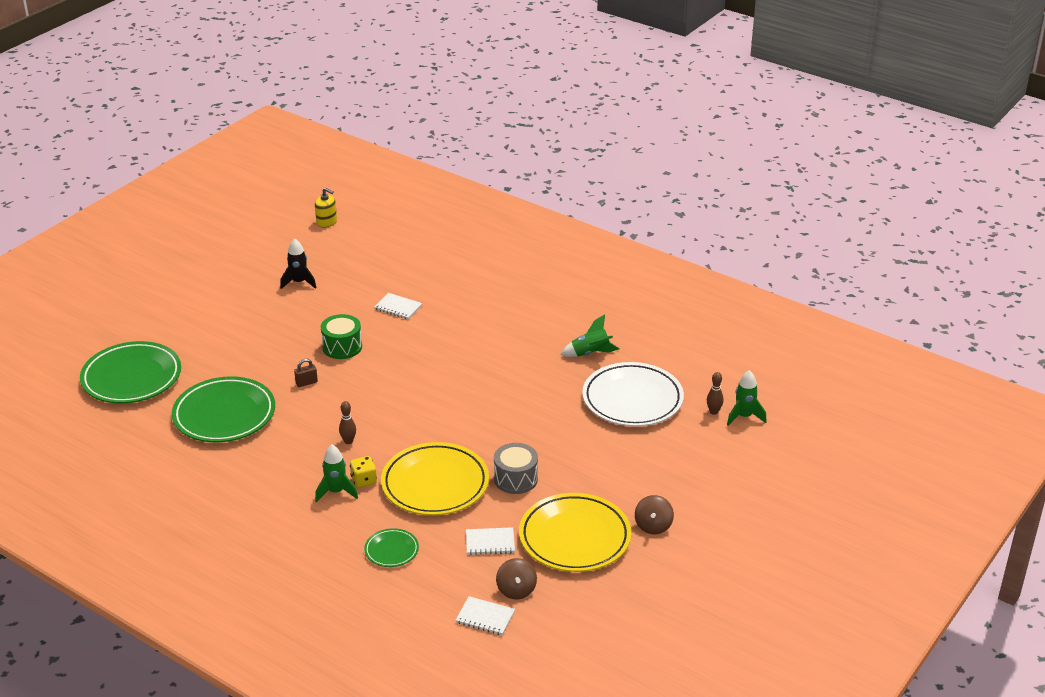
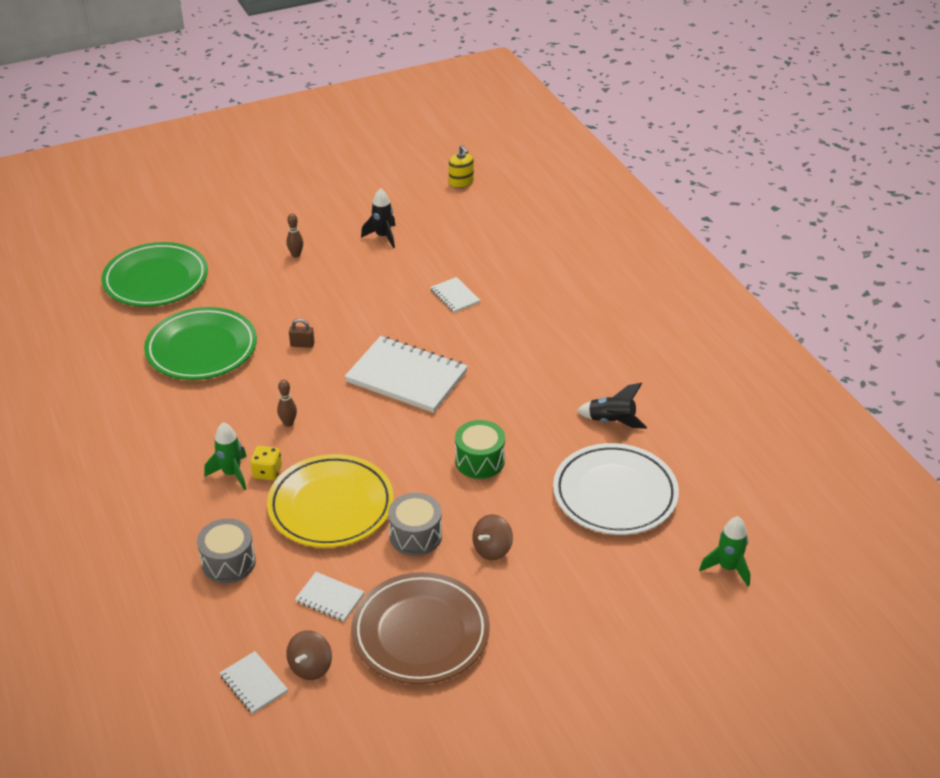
camera: 30 degrees right, 5 degrees up
green drum [321,314,362,359] -> green drum moved to [455,420,505,479]
green plate [364,528,419,567] -> grey drum [197,518,256,583]
yellow plate [519,493,631,572] -> brown plate [351,572,490,684]
green rocket [561,314,620,357] -> black rocket [577,383,647,429]
brown spinning top [635,495,674,534] -> brown spinning top moved to [472,514,513,560]
brown bowling pin [707,372,724,415] -> brown bowling pin moved to [286,213,303,258]
none -> white notebook [345,336,468,413]

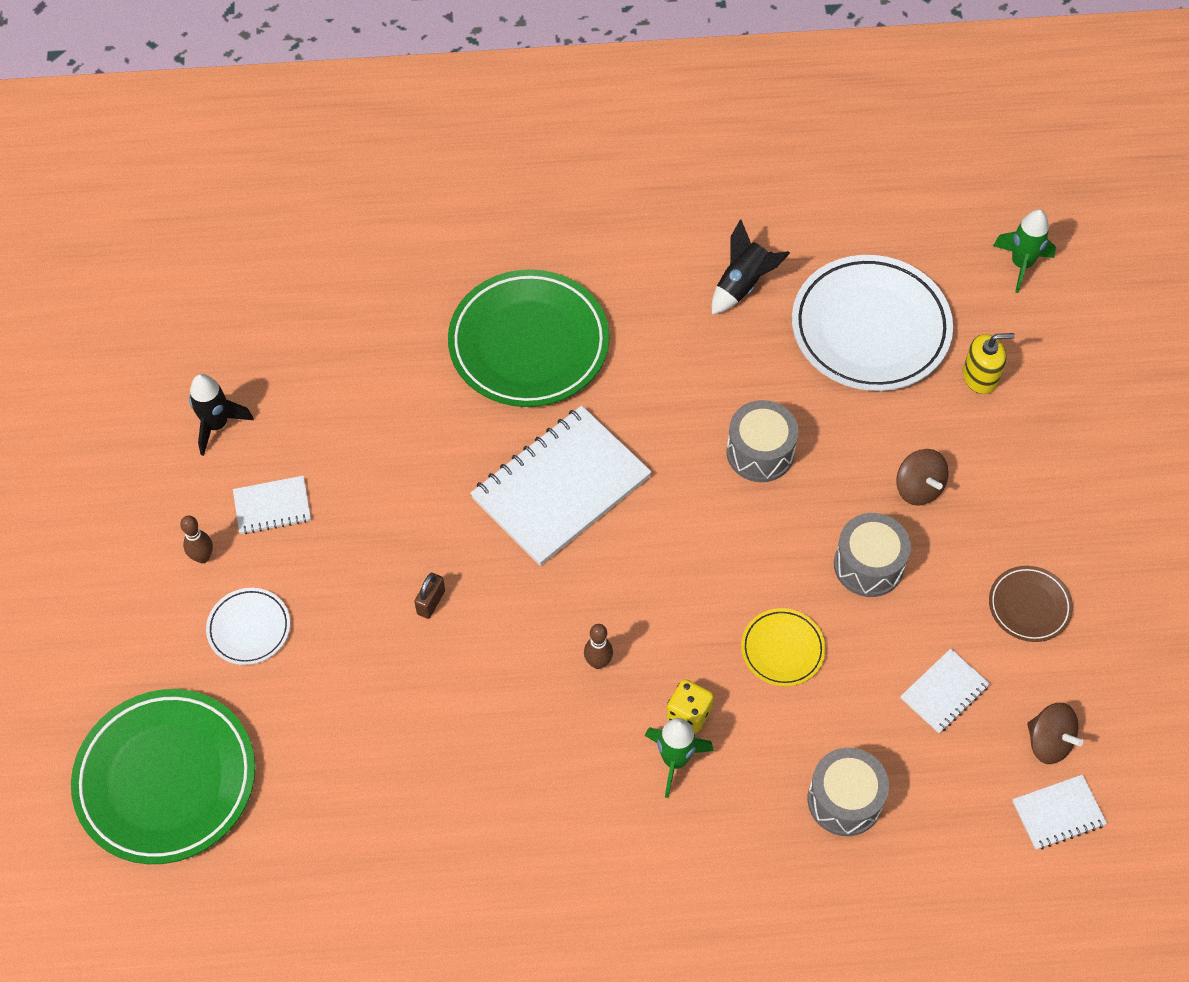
camera: 70 degrees left, 20 degrees up
green plate [144,307,257,380] -> green plate moved to [448,269,609,407]
yellow plate [267,454,394,548] -> yellow plate [741,608,826,686], size x0.48
brown plate [351,572,490,684] -> brown plate [989,566,1073,642], size x0.48
white notebook [430,277,481,313] -> white notebook moved to [233,476,311,534]
yellow soap dispenser [449,145,474,188] -> yellow soap dispenser moved to [963,333,1015,394]
green drum [455,420,505,479] -> grey drum [726,400,799,482]
none -> white plate [206,588,290,665]

